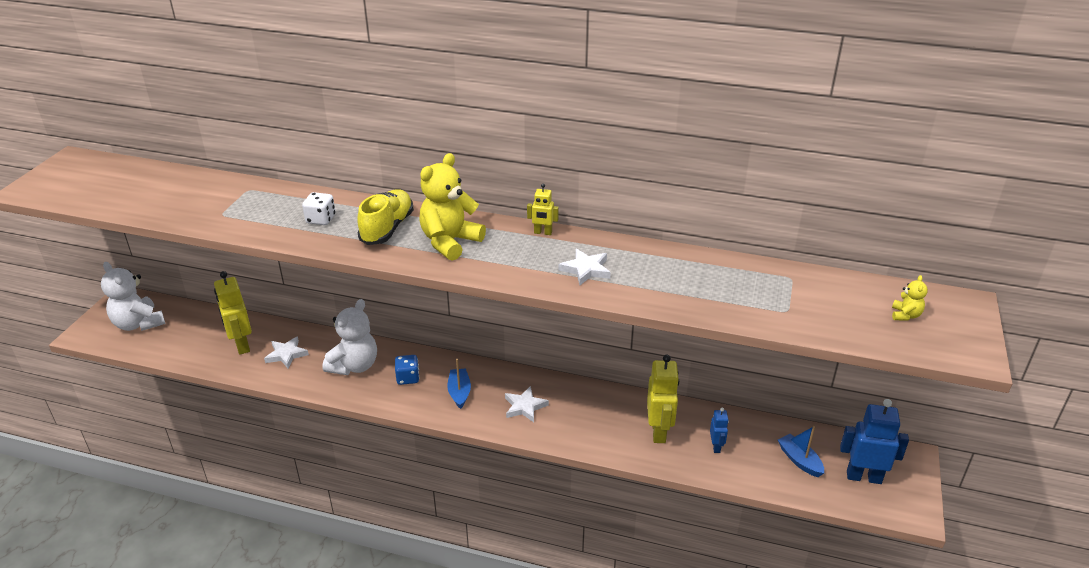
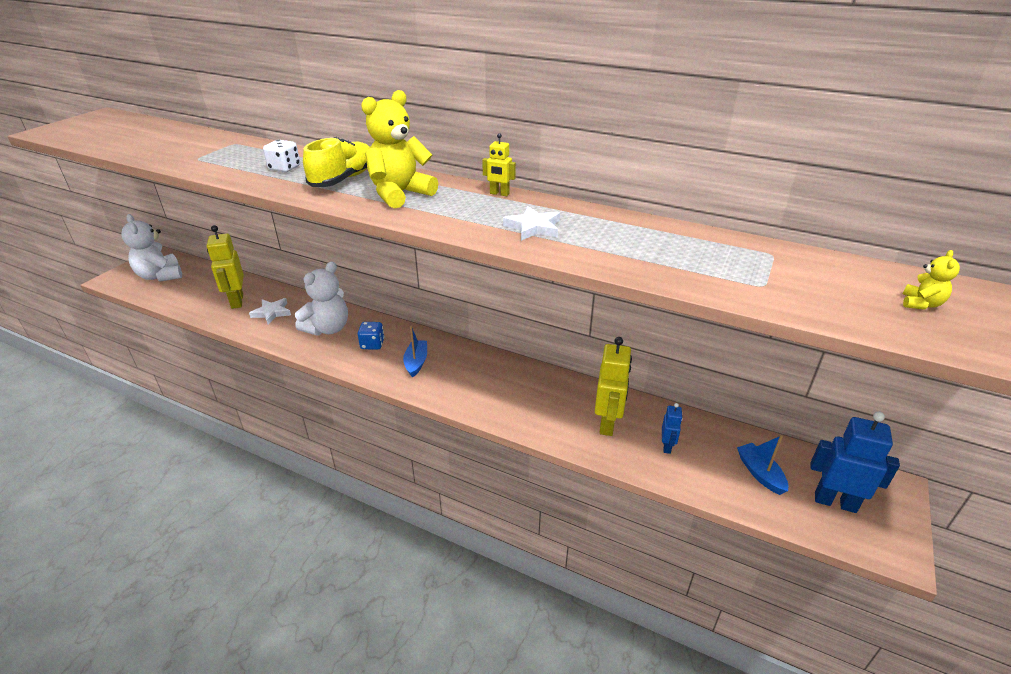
camera: 10 degrees right, 0 degrees up
white star [505,386,549,422] -> none

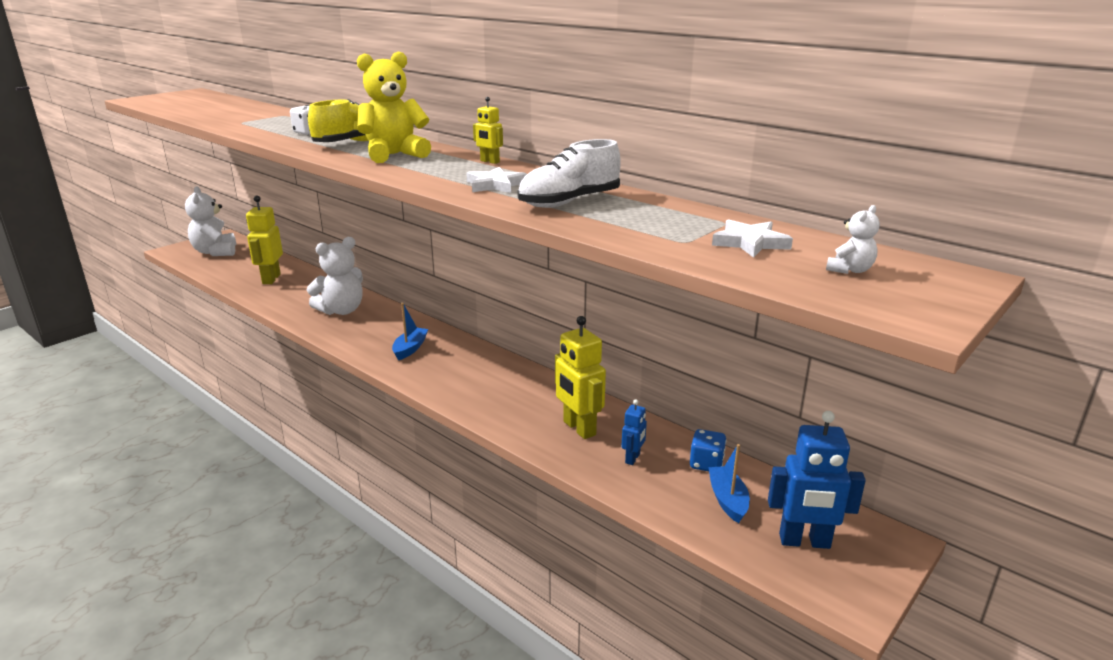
camera: 15 degrees right, 10 degrees down
white star [249,298,291,324] -> white star moved to [712,219,793,258]
blue dice [358,322,384,350] -> blue dice moved to [690,429,726,471]
yellow robot [595,337,632,436] -> yellow robot turned 120 degrees clockwise [555,316,606,439]
blue robot [810,412,900,513] -> blue robot turned 150 degrees clockwise [768,411,866,549]
yellow teddy bear [903,250,960,309] -> white teddy bear [826,205,880,274]
none -> white shoe [518,139,621,208]

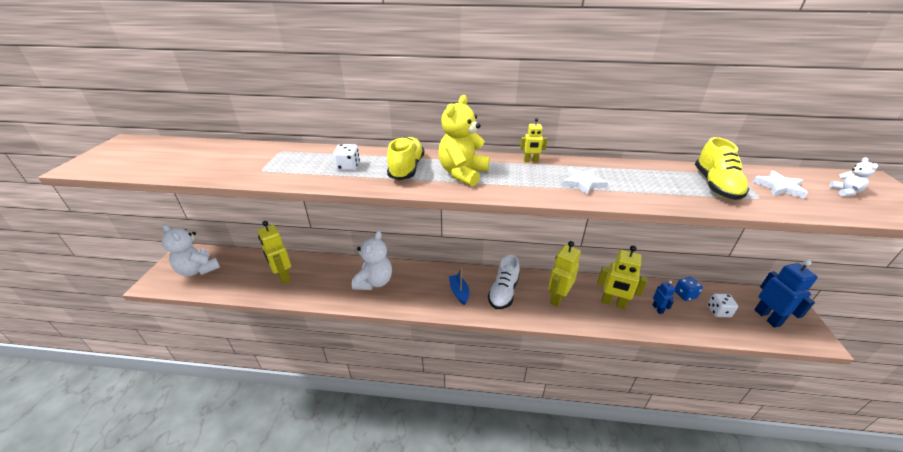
camera: 35 degrees left, 10 degrees up
white shoe [518,139,621,208] -> white shoe moved to [488,255,520,309]
blue boat [708,444,750,523] -> white dice [708,294,738,317]
blue robot [768,411,866,549] -> blue robot turned 75 degrees counterclockwise [754,259,818,328]
none -> yellow robot [548,241,581,307]
none -> yellow shoe [695,137,750,200]

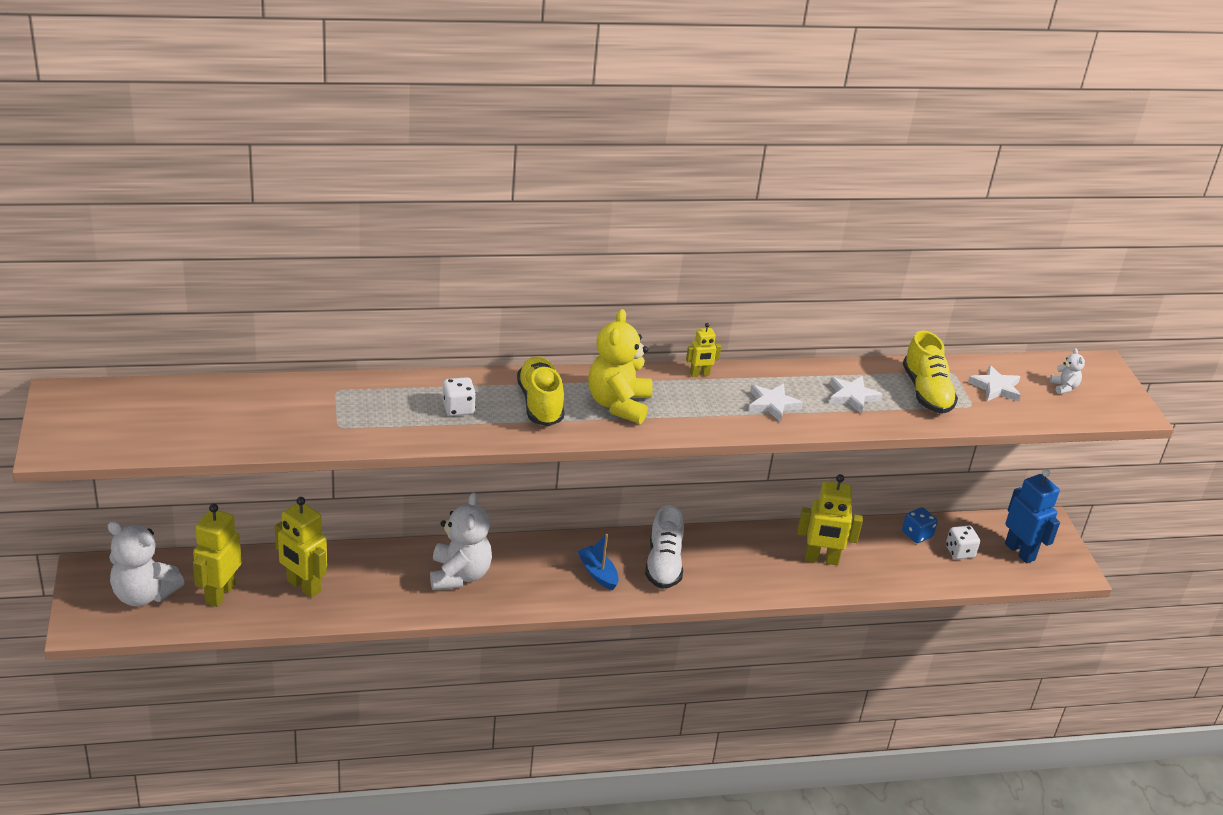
camera: 20 degrees left, 0 degrees up
yellow robot [548,241,581,307] -> yellow robot moved to [193,504,242,607]
blue robot [653,281,675,314] -> none
none -> white star [830,376,883,414]

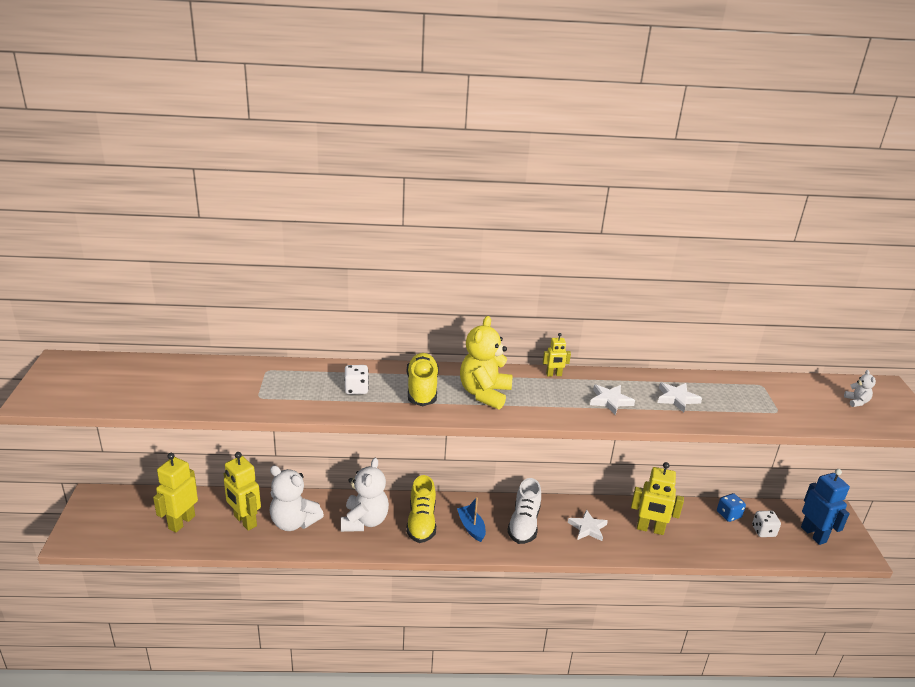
camera: 10 degrees right, 5 degrees down
white teddy bear [108,521,184,606] -> white teddy bear moved to [270,465,324,531]
yellow shoe [903,330,958,414] -> yellow shoe moved to [406,475,436,543]
white star [968,365,1021,401] -> white star moved to [568,509,608,541]

